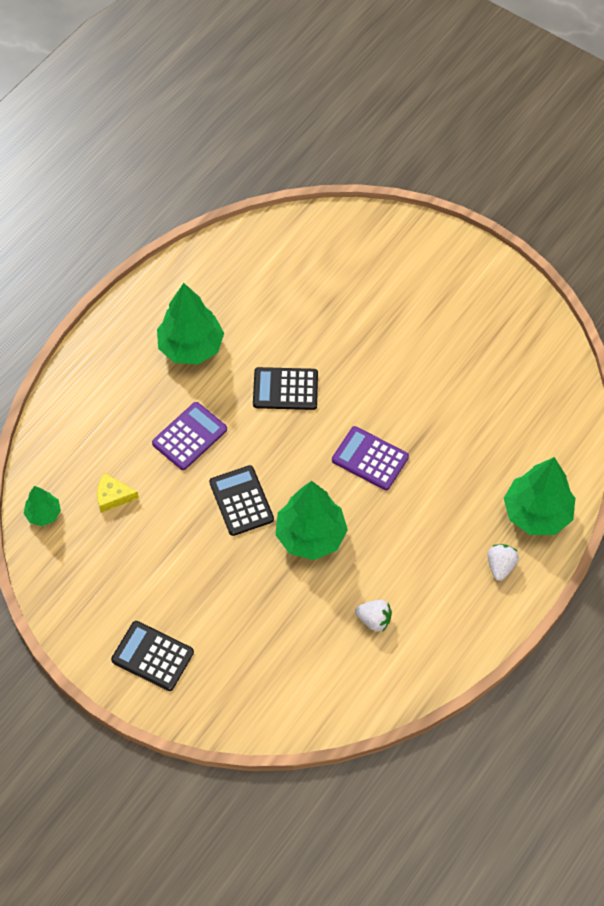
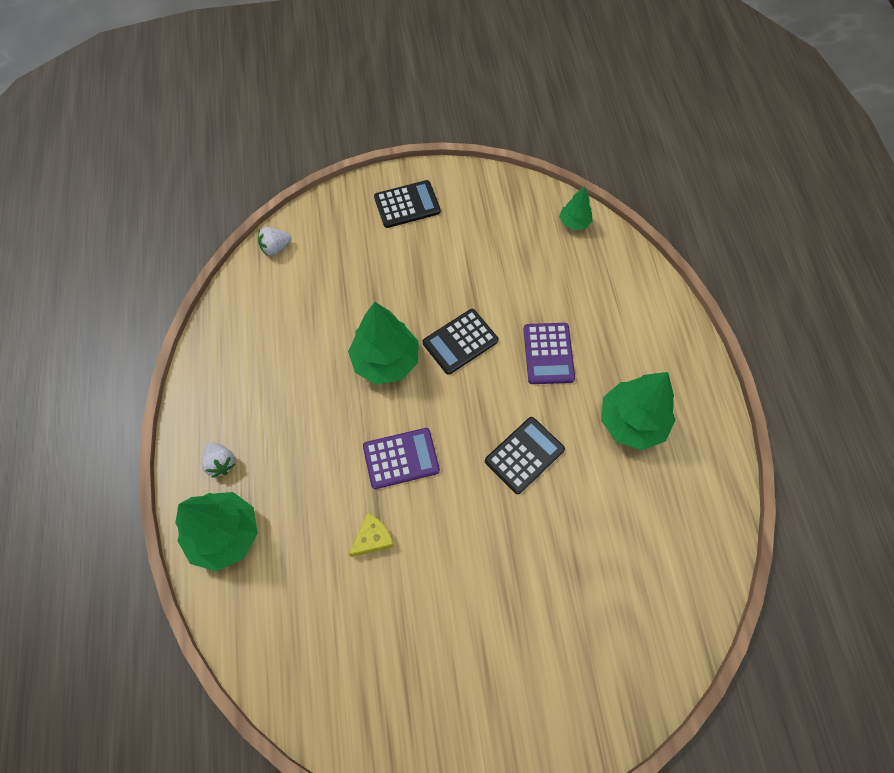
camera: 135 degrees right, 5 degrees up
yellow cheese [97,473,139,513] -> yellow cheese moved to [349,513,394,557]
black calculator [209,465,274,536] -> black calculator turned 120 degrees clockwise [423,309,498,375]
white strawberry [355,600,392,631] -> white strawberry moved to [258,227,291,256]

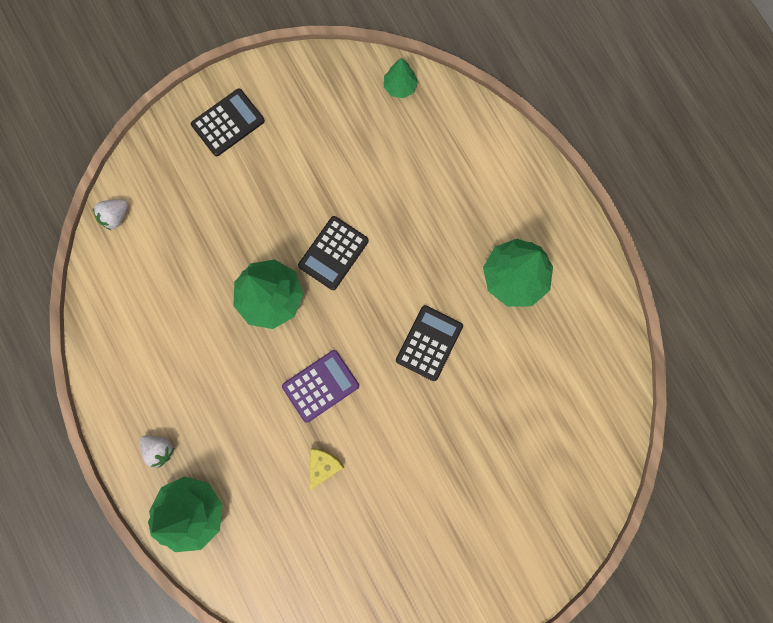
camera: 20 degrees left, 15 degrees up
purple calculator [523,323,575,384] -> none

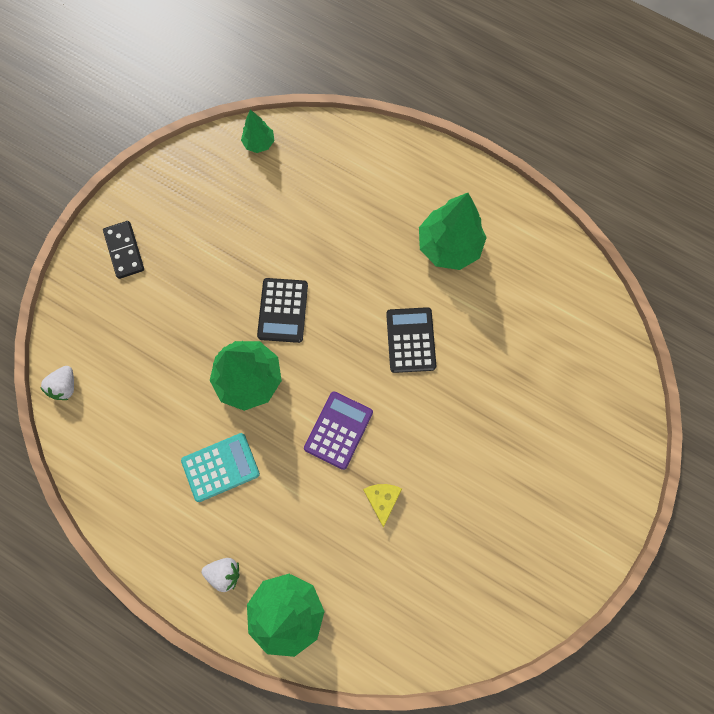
camera: 30 degrees left, 5 degrees down
black calculator [191,89,265,156] -> black domino [103,221,144,279]
none -> turquoise calculator [181,433,260,502]

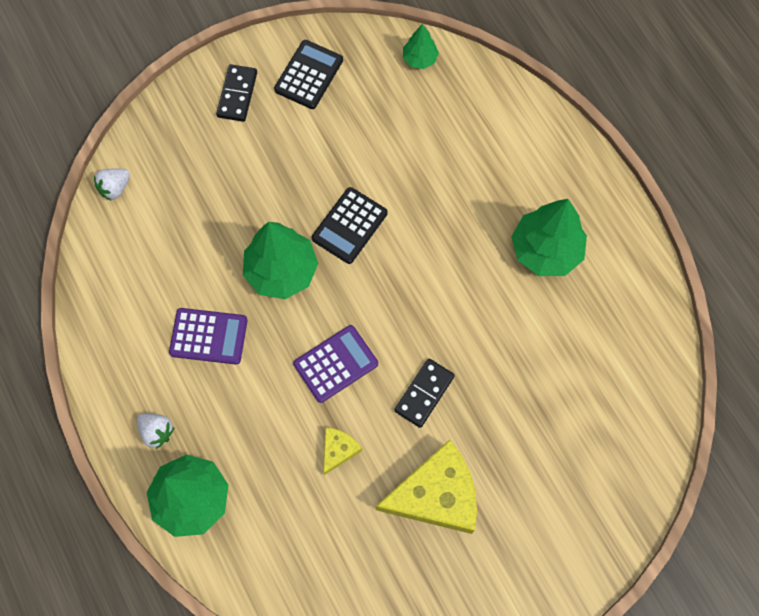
camera: 30 degrees right, 5 degrees down
turquoise calculator [181,433,260,502] -> purple calculator [169,308,247,365]
black calculator [386,307,436,373] -> black calculator moved to [274,40,343,109]
none -> yellow cheese [376,440,477,534]
none -> black domino [394,359,455,428]

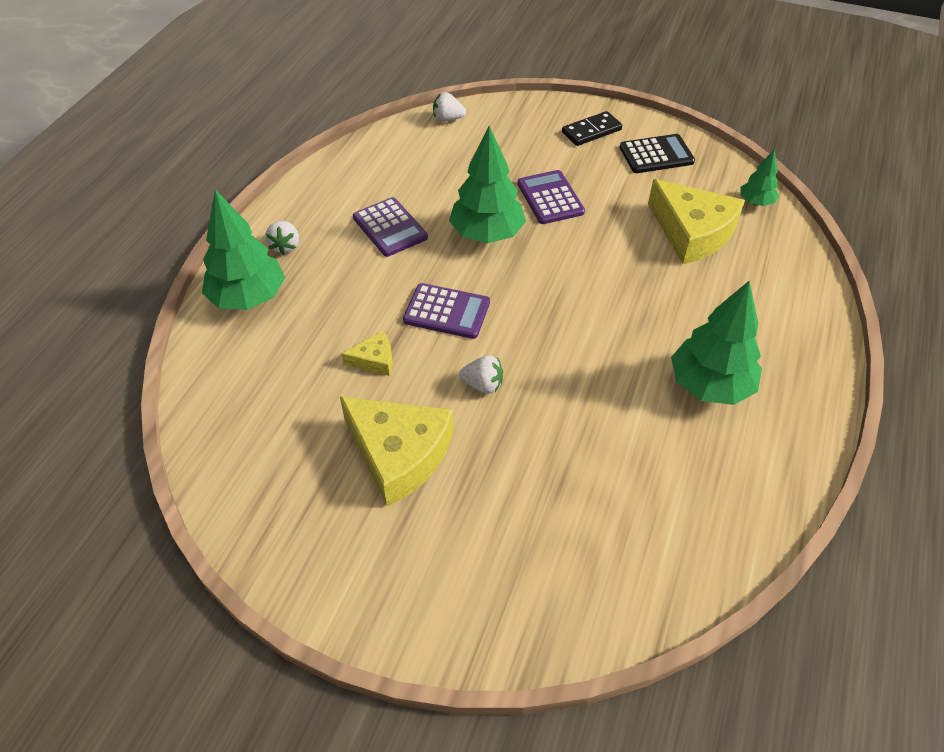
camera: 50 degrees right, 20 degrees down
black calculator [312,187,388,264] -> none
black domino [394,359,455,428] -> white strawberry [459,355,503,394]
none -> purple calculator [517,170,585,224]
none -> yellow cheese [648,179,745,264]

